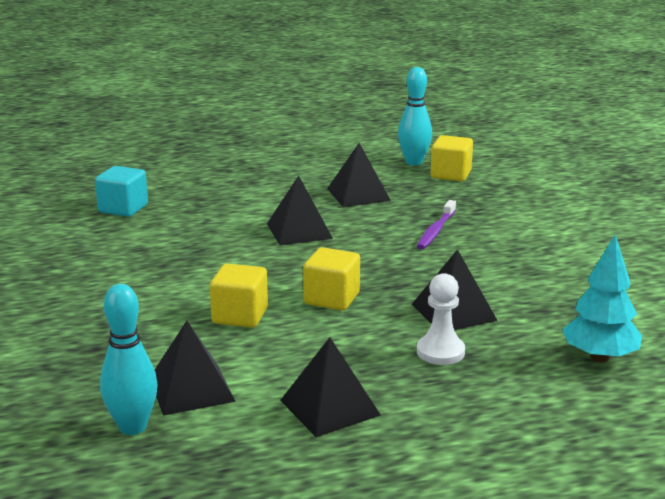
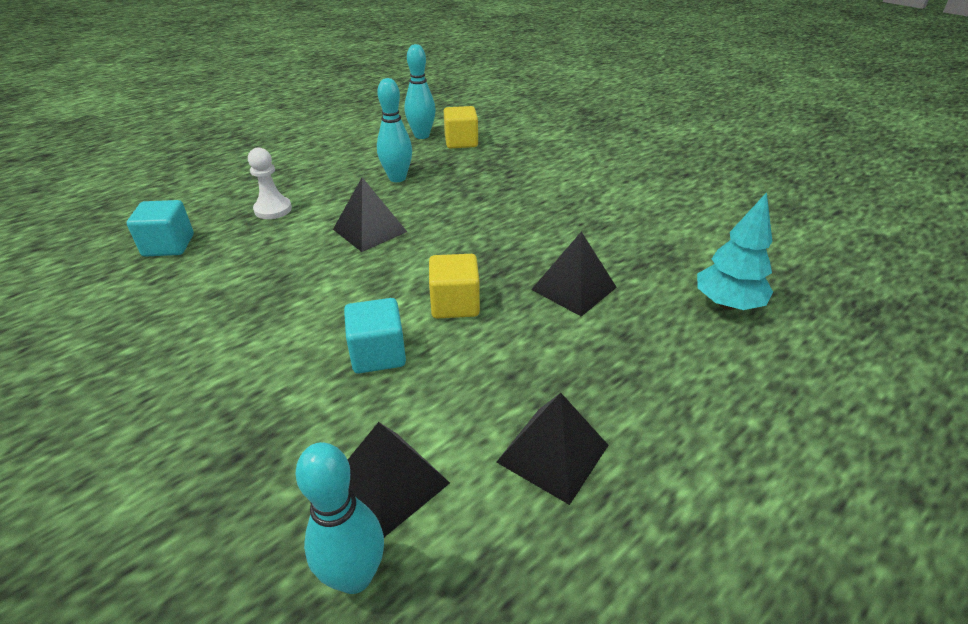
camera: 25 degrees left, 15 degrees up
yellow cube [210,264,268,328] -> turquoise cube [344,298,406,373]
black pyramid [327,143,391,207] -> turquoise bowling pin [377,78,412,182]
purple toothbrush [417,200,456,249] -> none
white pawn [417,273,465,365] -> white pawn moved to [248,148,292,219]

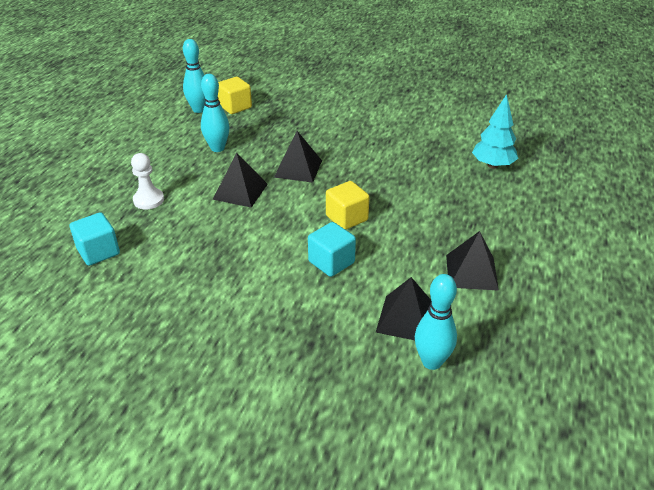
camera: 30 degrees left, 0 degrees up
black pyramid [531,231,617,317] -> black pyramid moved to [274,131,322,183]

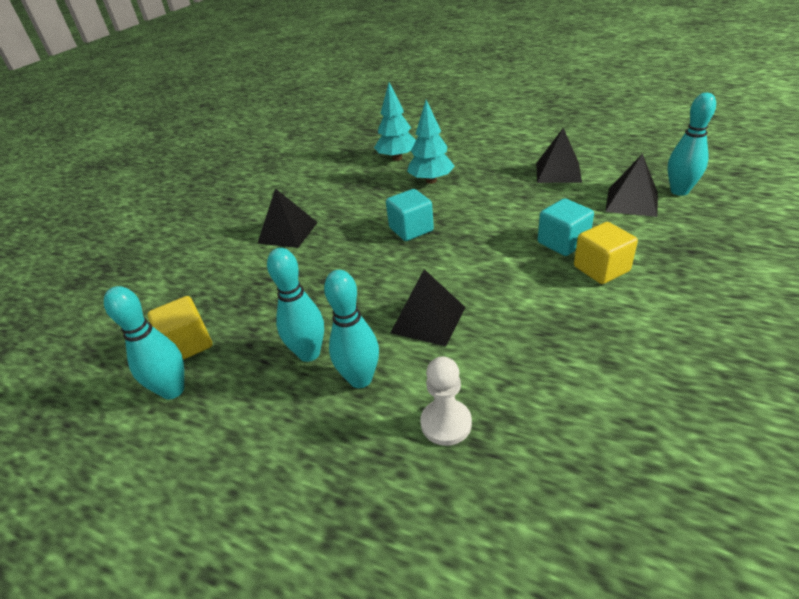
camera: 80 degrees left, 0 degrees up
turquoise cube [69,212,120,266] -> turquoise cube moved to [386,189,434,241]
black pyramid [274,131,322,183] -> black pyramid moved to [258,188,318,248]
yellow cube [326,181,369,230] -> yellow cube moved to [574,222,638,284]
none -> turquoise bowling pin [324,270,379,388]
none -> turquoise tree [407,100,455,184]

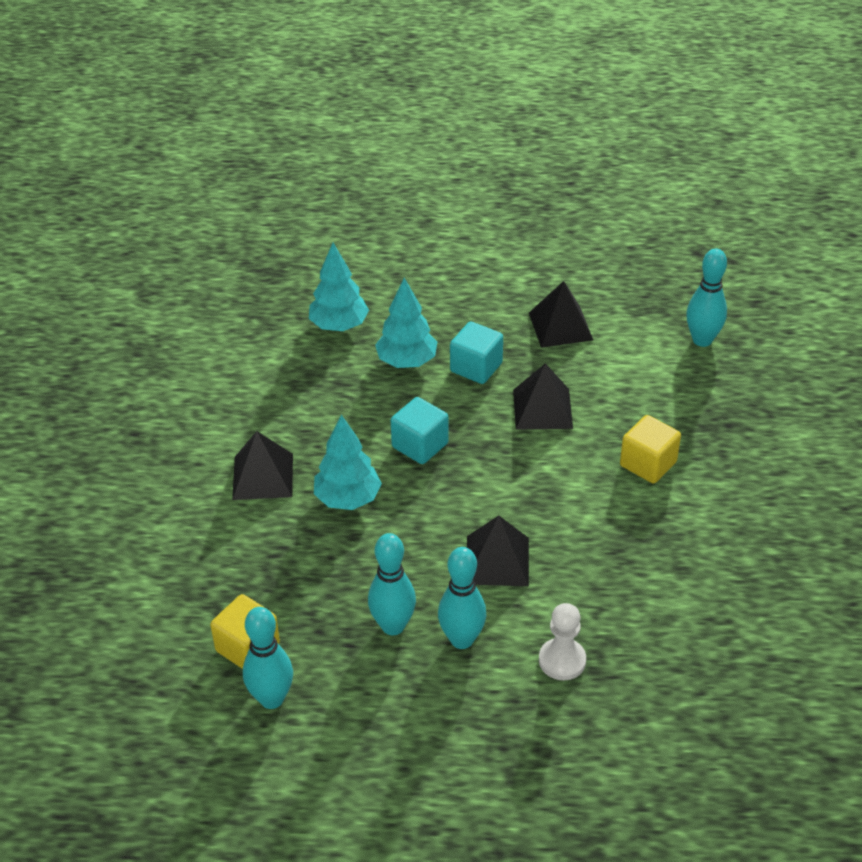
camera: 25 degrees left, 5 degrees up
turquoise cube [538,198,594,256] -> turquoise cube moved to [450,321,503,384]
black pyramid [605,154,658,217] -> black pyramid moved to [513,363,573,430]
none -> turquoise tree [314,414,382,510]

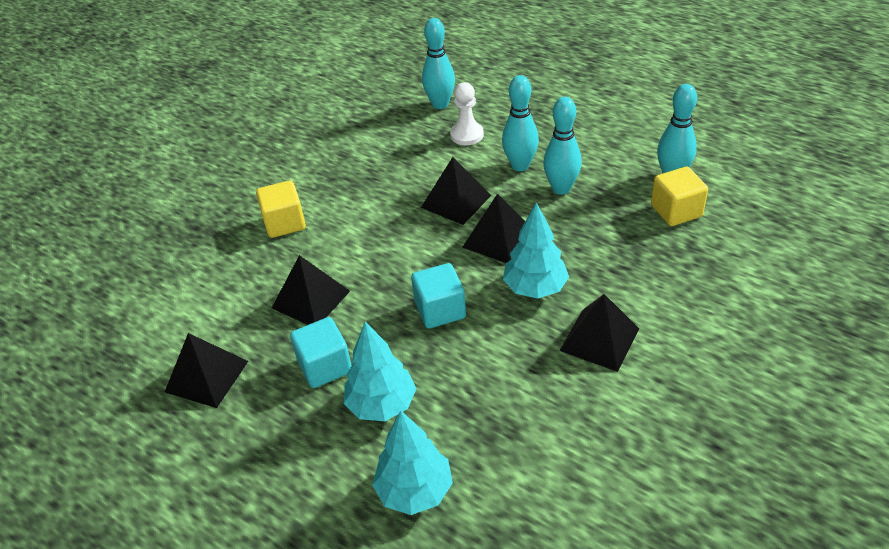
camera: 145 degrees left, 0 degrees up
turquoise bowling pin [686,249,727,347] -> turquoise bowling pin moved to [422,18,455,109]
none -> black pyramid [462,194,525,263]

